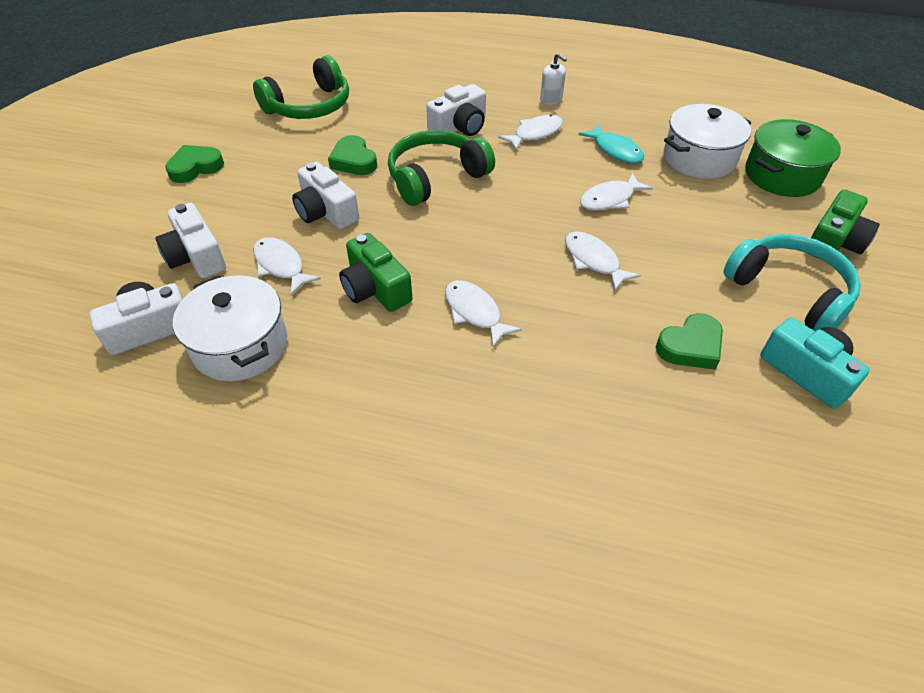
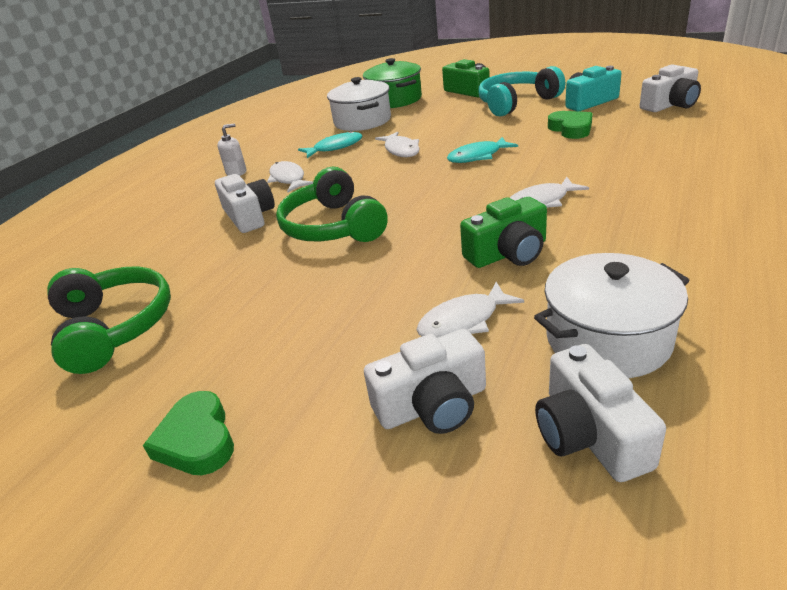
camera: 75 degrees left, 15 degrees down
white camera [292,162,359,229] -> white camera moved to [640,64,701,112]
green heart [328,135,377,175] -> none
white fish [565,231,641,291] -> turquoise fish [447,137,518,163]

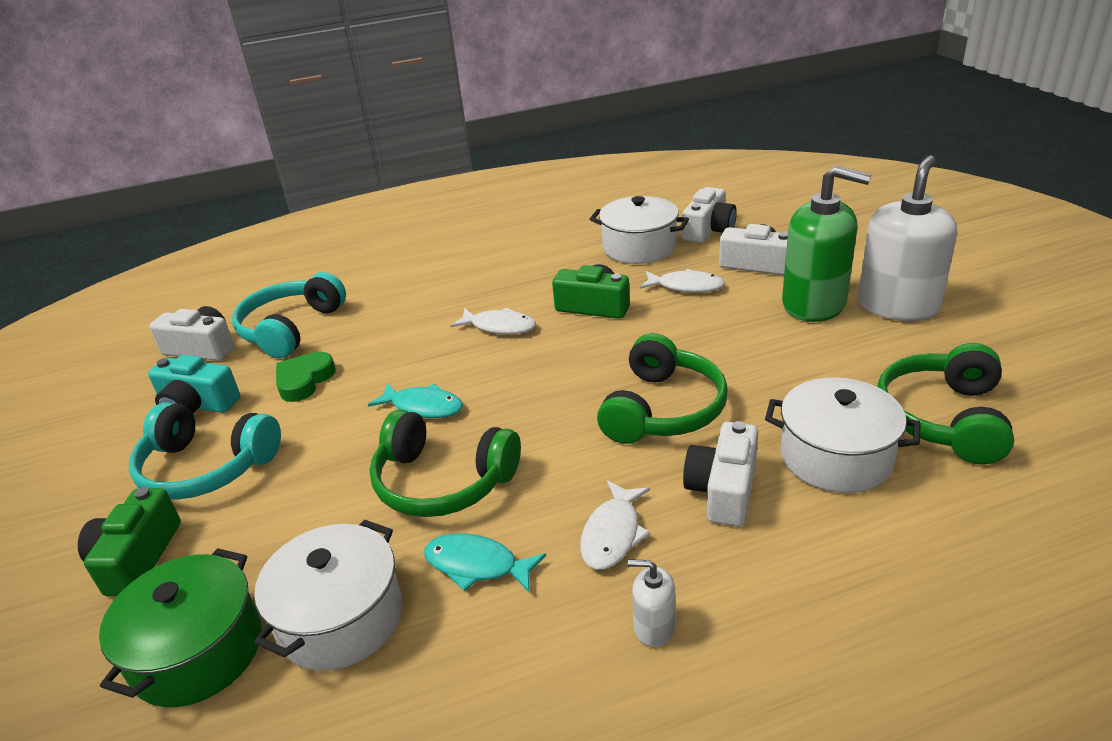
camera: 135 degrees left, 0 degrees up
green heart [143,391,234,475] -> white soap dispenser [858,155,957,321]
white fish [375,132,420,157] -> green headphones [370,410,521,517]
none -> turquoise headphones [232,272,346,358]
none -> white pot [765,377,921,493]
none -> green soap dispenser [782,166,872,322]

